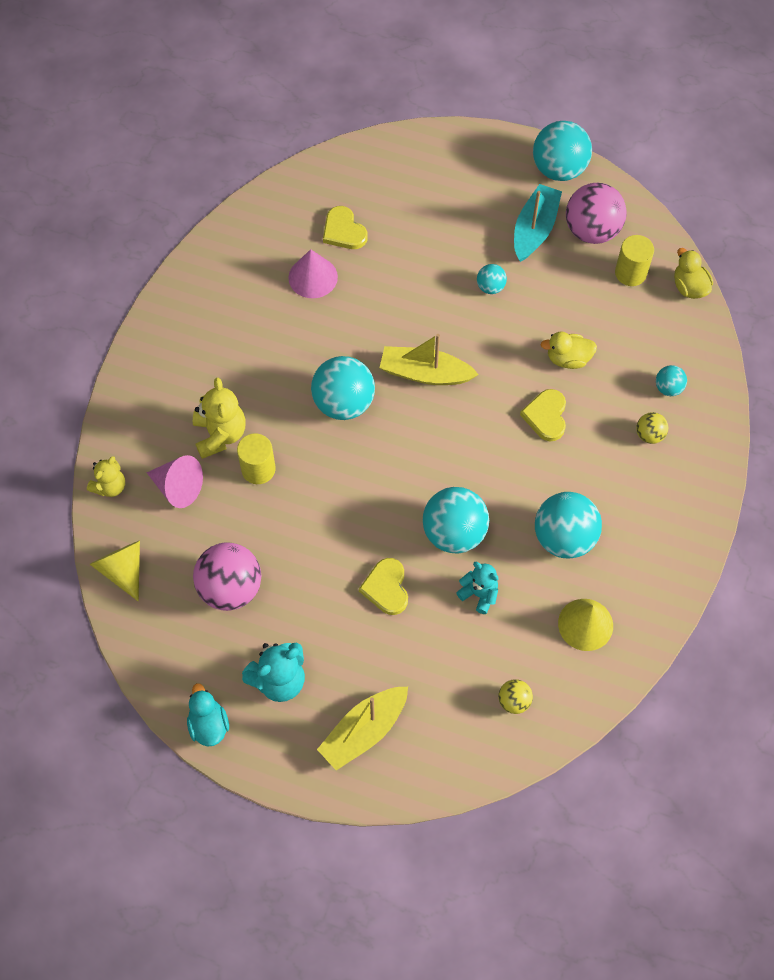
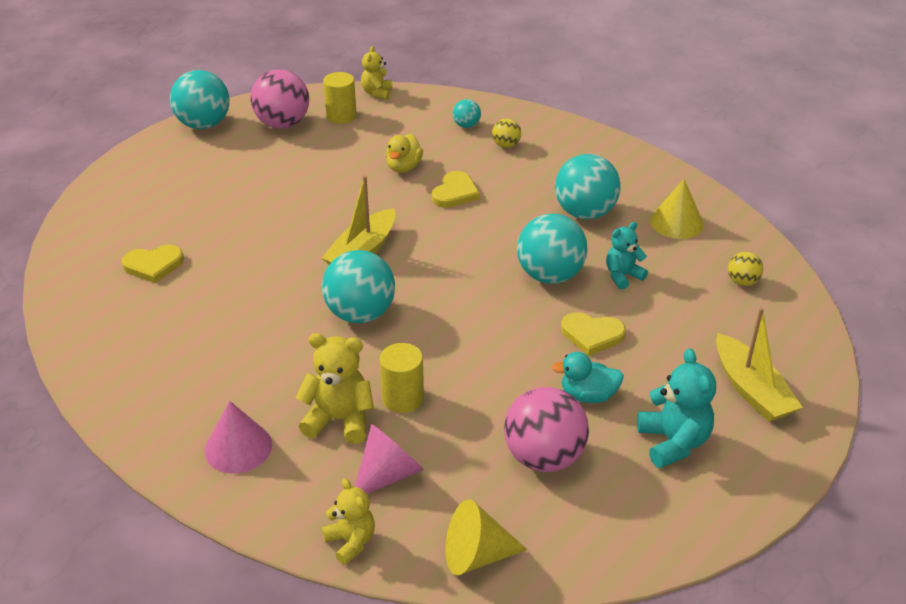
camera: 70 degrees left, 25 degrees down
turquoise duck [187,683,229,746] -> turquoise duck moved to [552,352,624,403]
pink cone [288,249,338,298] -> pink cone moved to [204,401,272,473]
turquoise ball [477,264,507,294] -> none
turquoise boat [514,184,562,262] -> none
yellow heart [520,389,566,441] -> yellow heart turned 90 degrees counterclockwise [432,171,480,208]
yellow duck [674,248,713,299] -> yellow teddy bear [361,46,392,100]

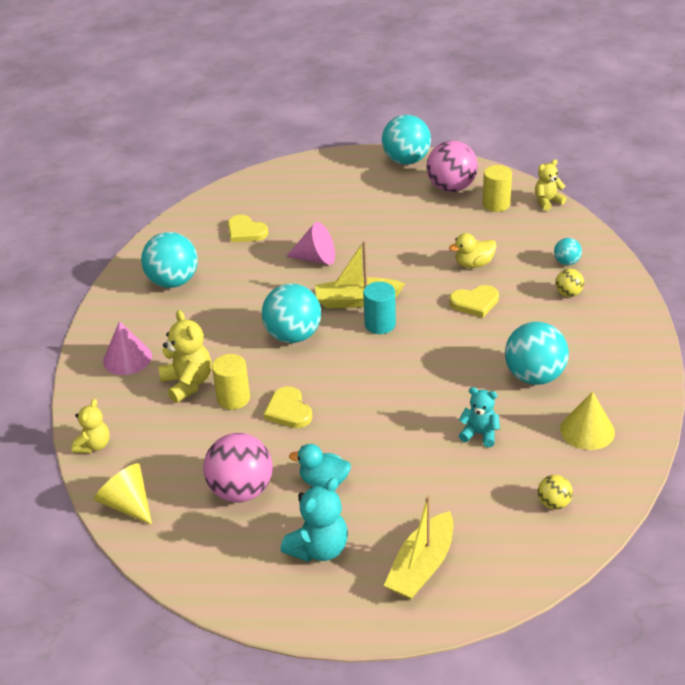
camera: 55 degrees right, 0 degrees up
pink cone [355,424,424,494] -> pink cone moved to [286,222,335,265]
turquoise ball [517,214,588,284] -> turquoise ball moved to [141,232,198,288]
turquoise duck [552,352,624,403] -> turquoise duck turned 45 degrees counterclockwise [289,444,351,487]
yellow heart [561,312,626,356] -> yellow heart moved to [264,386,312,428]
none -> turquoise cylinder [363,282,396,334]

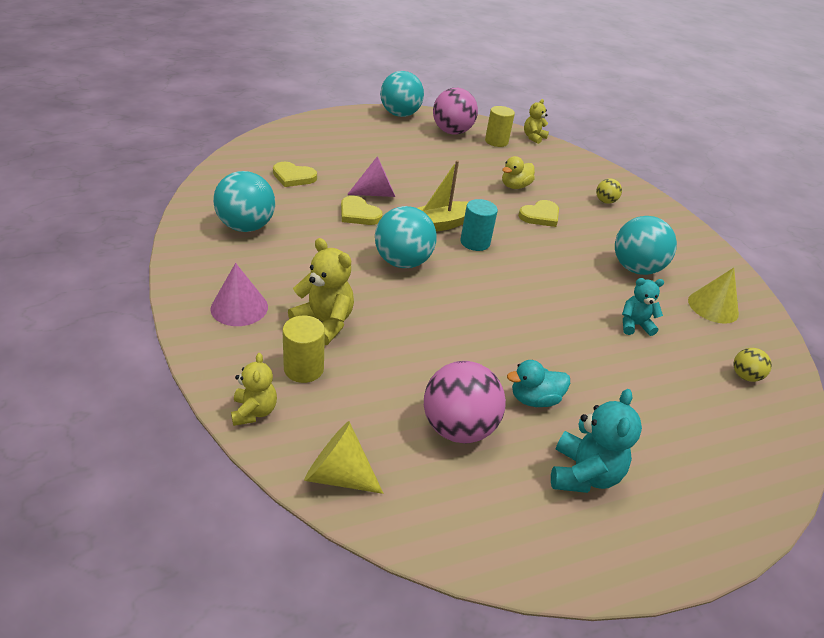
camera: 30 degrees left, 0 degrees up
yellow cylinder [212,354,250,410] -> yellow cylinder moved to [282,316,325,383]
yellow heart [264,386,312,428] -> yellow heart moved to [341,196,383,225]
yellow boat [384,495,453,599] -> none
turquoise ball [554,238,582,265] -> none

